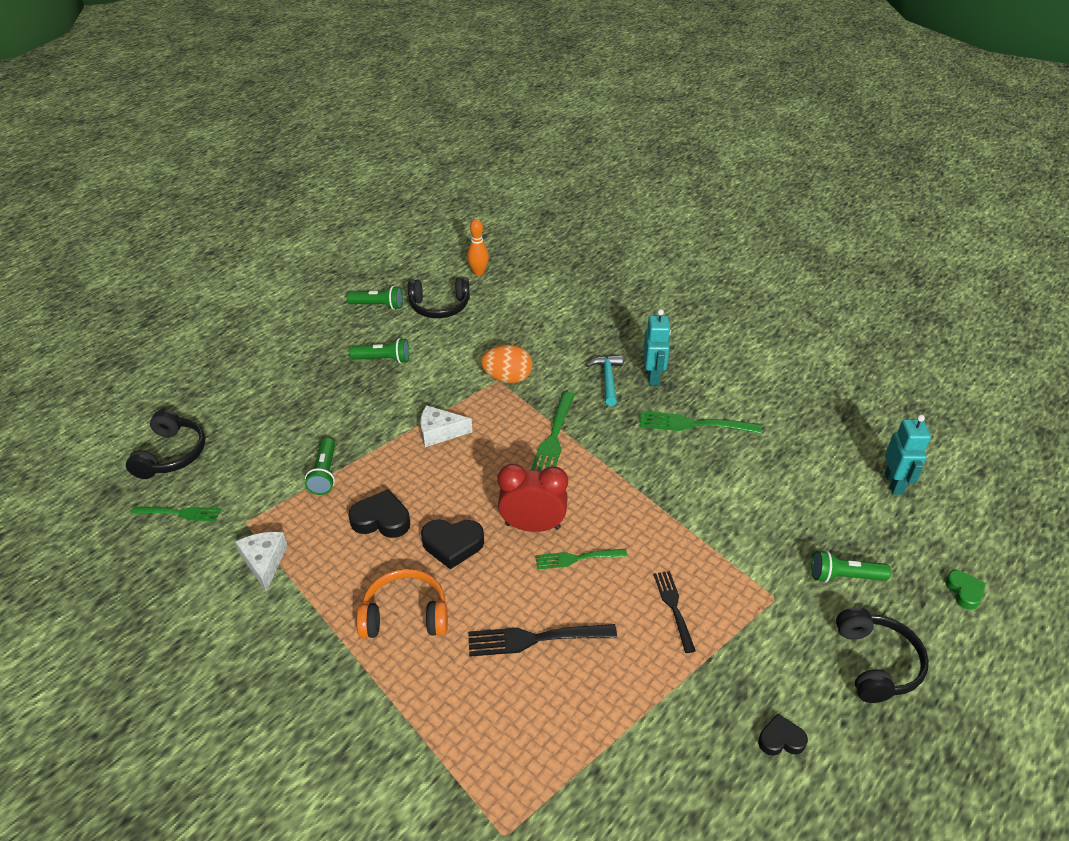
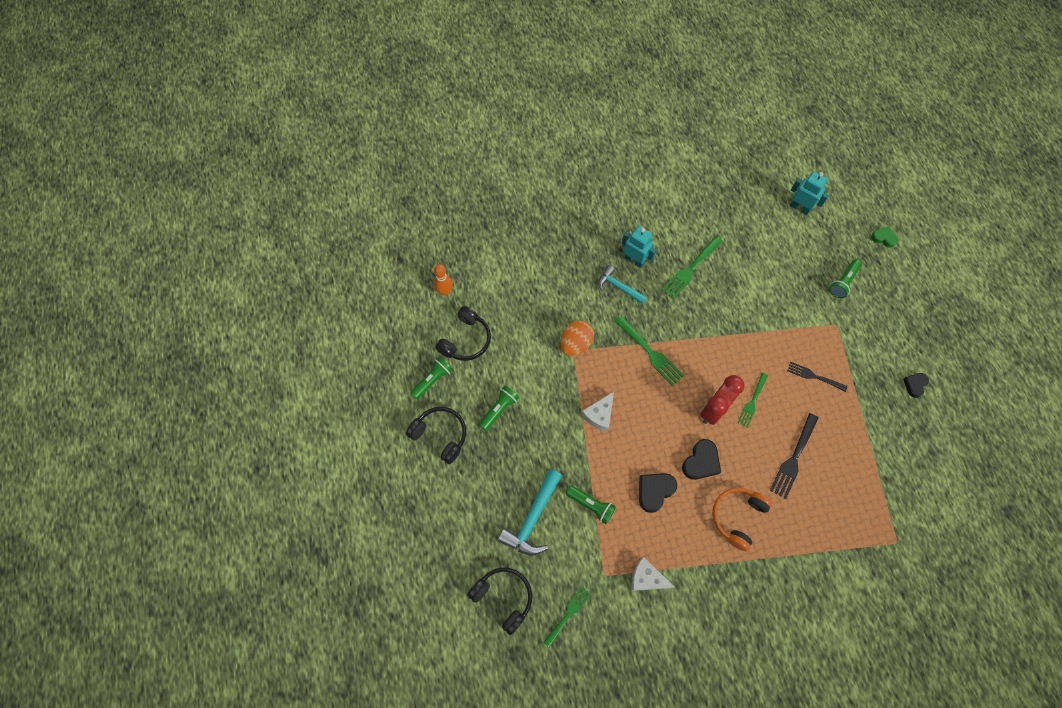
camera: 55 degrees left, 25 degrees up
black headphones [836,607,929,703] -> black headphones moved to [406,407,466,464]
none -> turquoise hammer [498,469,562,555]

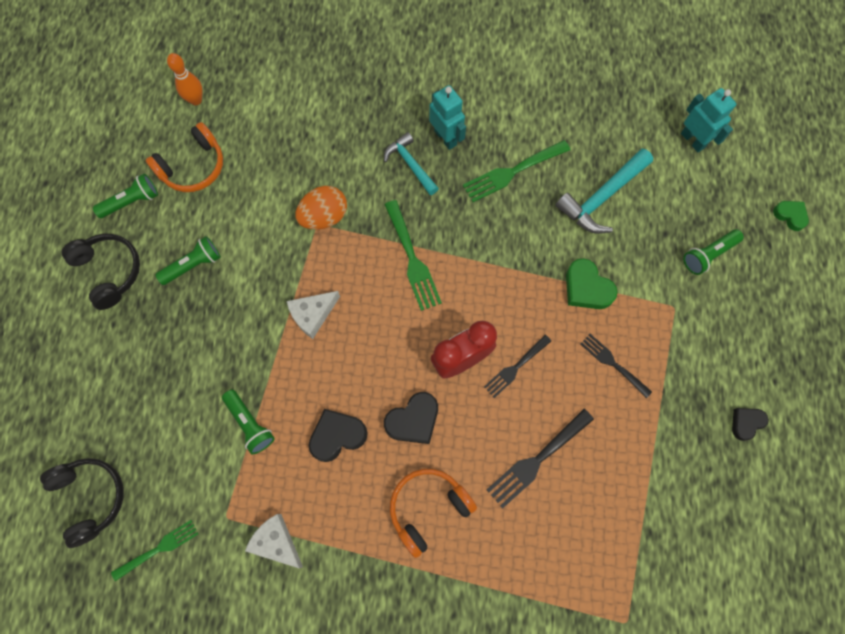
camera: 20 degrees right, 5 degrees up
black headphones [435,306,491,361] -> orange headphones [145,122,223,192]
turquoise hammer [498,469,562,555] -> turquoise hammer moved to [555,148,653,234]
green fork [737,373,768,428] -> black fork [484,335,551,398]
none -> green heart [566,258,618,309]

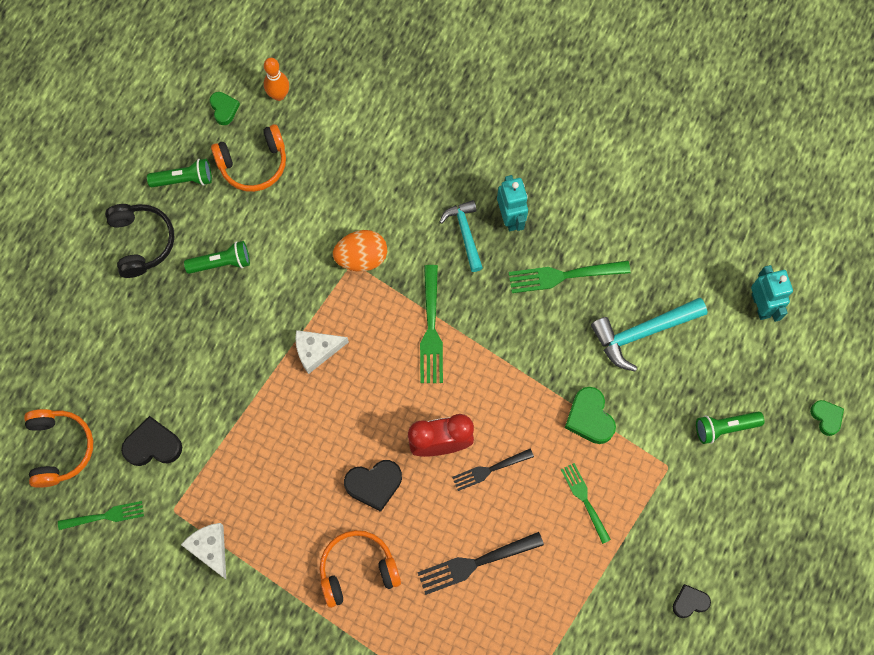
camera: 20 degrees right, 0 degrees up
black headphones [40,458,124,548] -> orange headphones [24,409,93,488]
green flashlight [222,390,275,454] -> none
black heart [309,409,368,462] -> black heart moved to [121,416,182,466]
black fork [580,334,652,398] -> green fork [561,463,611,544]
none -> green heart [210,92,240,125]

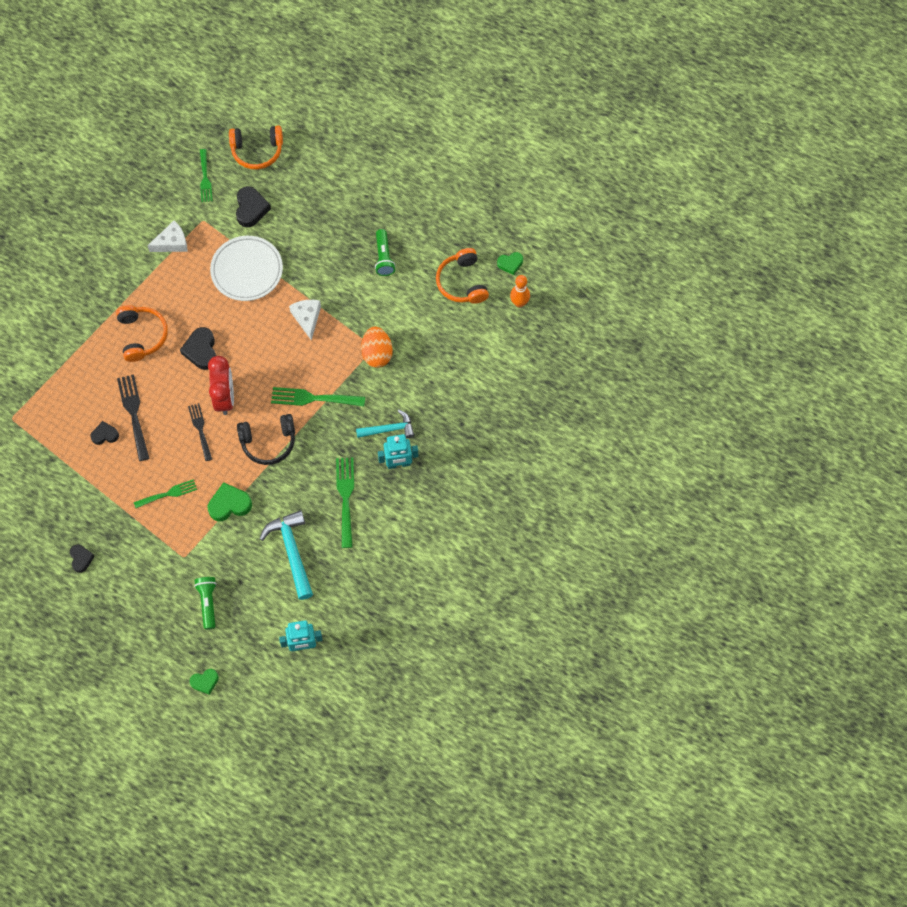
camera: 95 degrees right, 5 degrees down
black headphones [105,204,175,278] -> black headphones moved to [237,414,295,465]
green flashlight [147,159,212,187] -> none
none -> black heart [90,421,119,445]
none -> white plate [210,236,283,301]

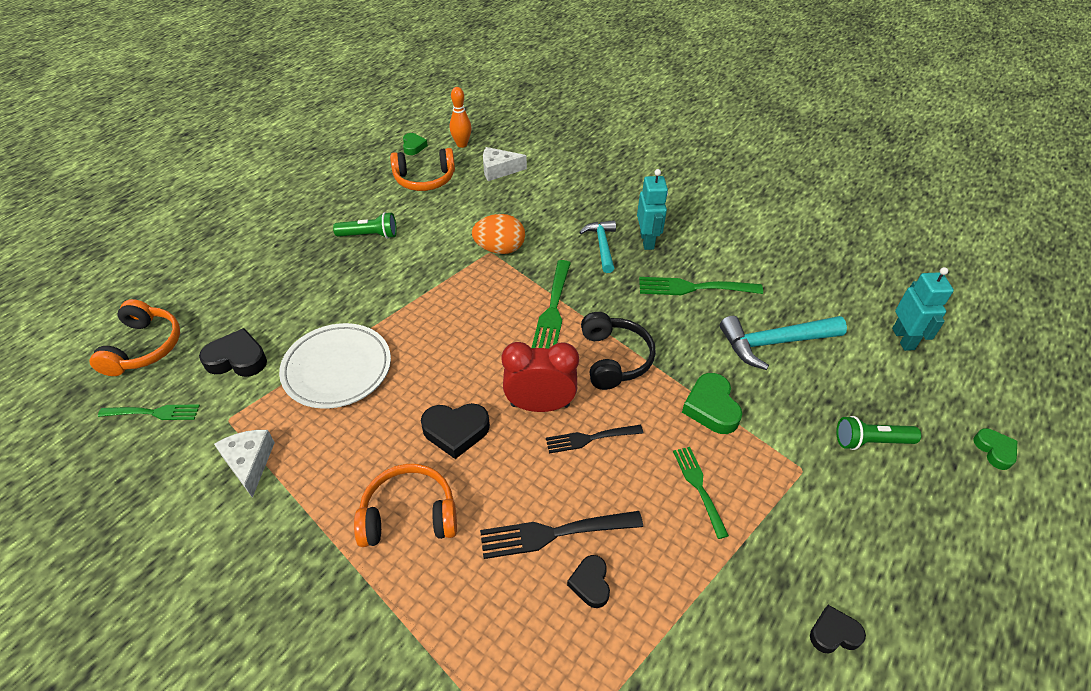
camera: 85 degrees left, 20 degrees down
white cheese [289,300,321,340] -> white cheese moved to [483,147,527,181]

